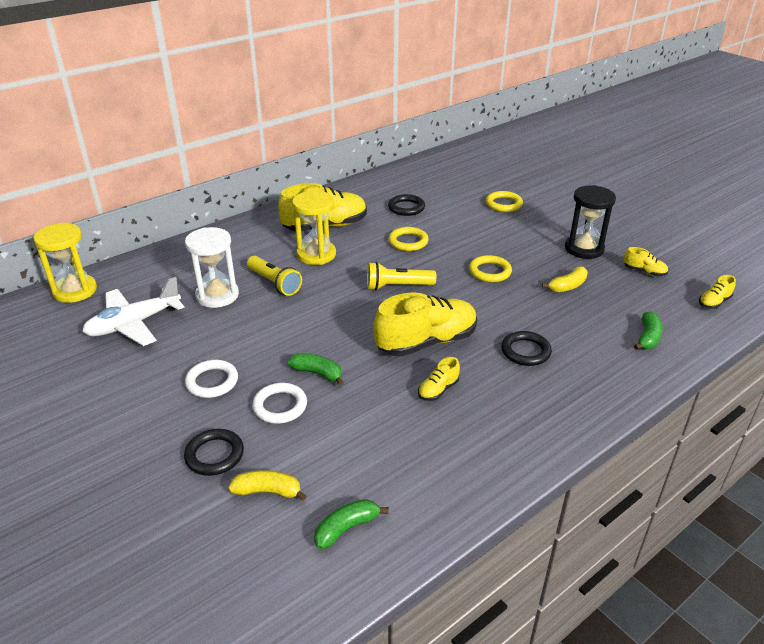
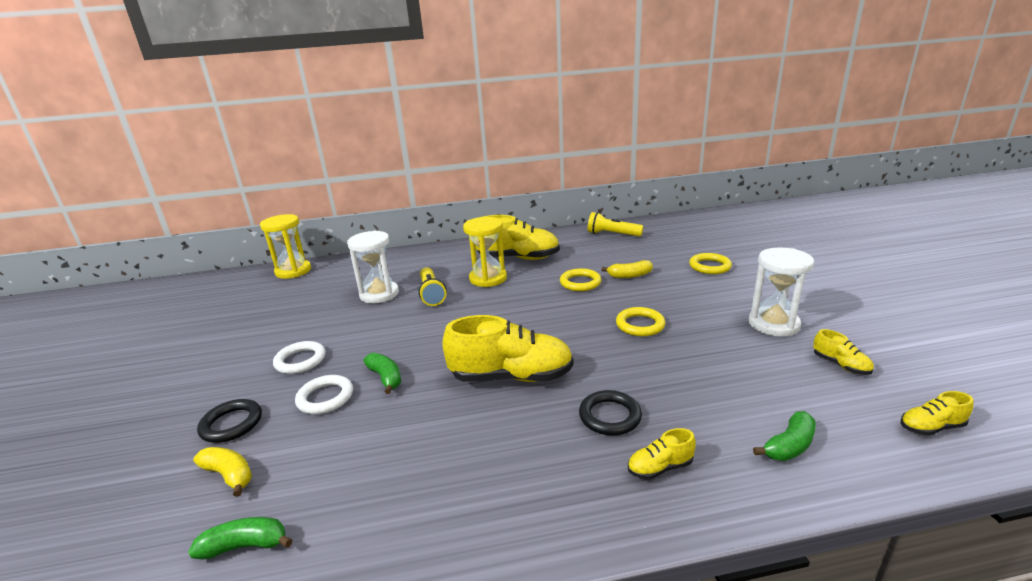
camera: 30 degrees right, 10 degrees down
white plane [82,277,185,346] -> none
yellow flashlight [367,262,436,290] -> yellow flashlight moved to [588,212,644,237]
black ring [388,194,425,216] -> none
yellow shoe [418,357,460,401] -> yellow shoe moved to [628,428,696,480]
yellow banana [542,266,588,293] -> yellow banana moved to [601,260,653,278]
black hourglass [565,185,616,259] -> white hourglass [749,248,815,336]

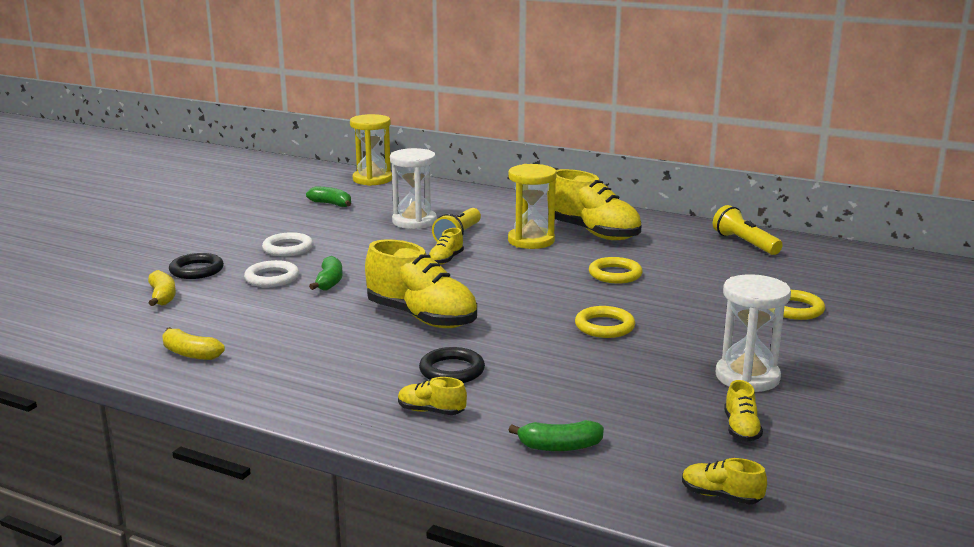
camera: 35 degrees right, 5 degrees down
green banana [188,517,292,560] -> green banana moved to [306,186,351,207]
yellow banana [601,260,653,278] -> yellow banana moved to [162,327,225,360]
none -> yellow shoe [429,228,464,265]

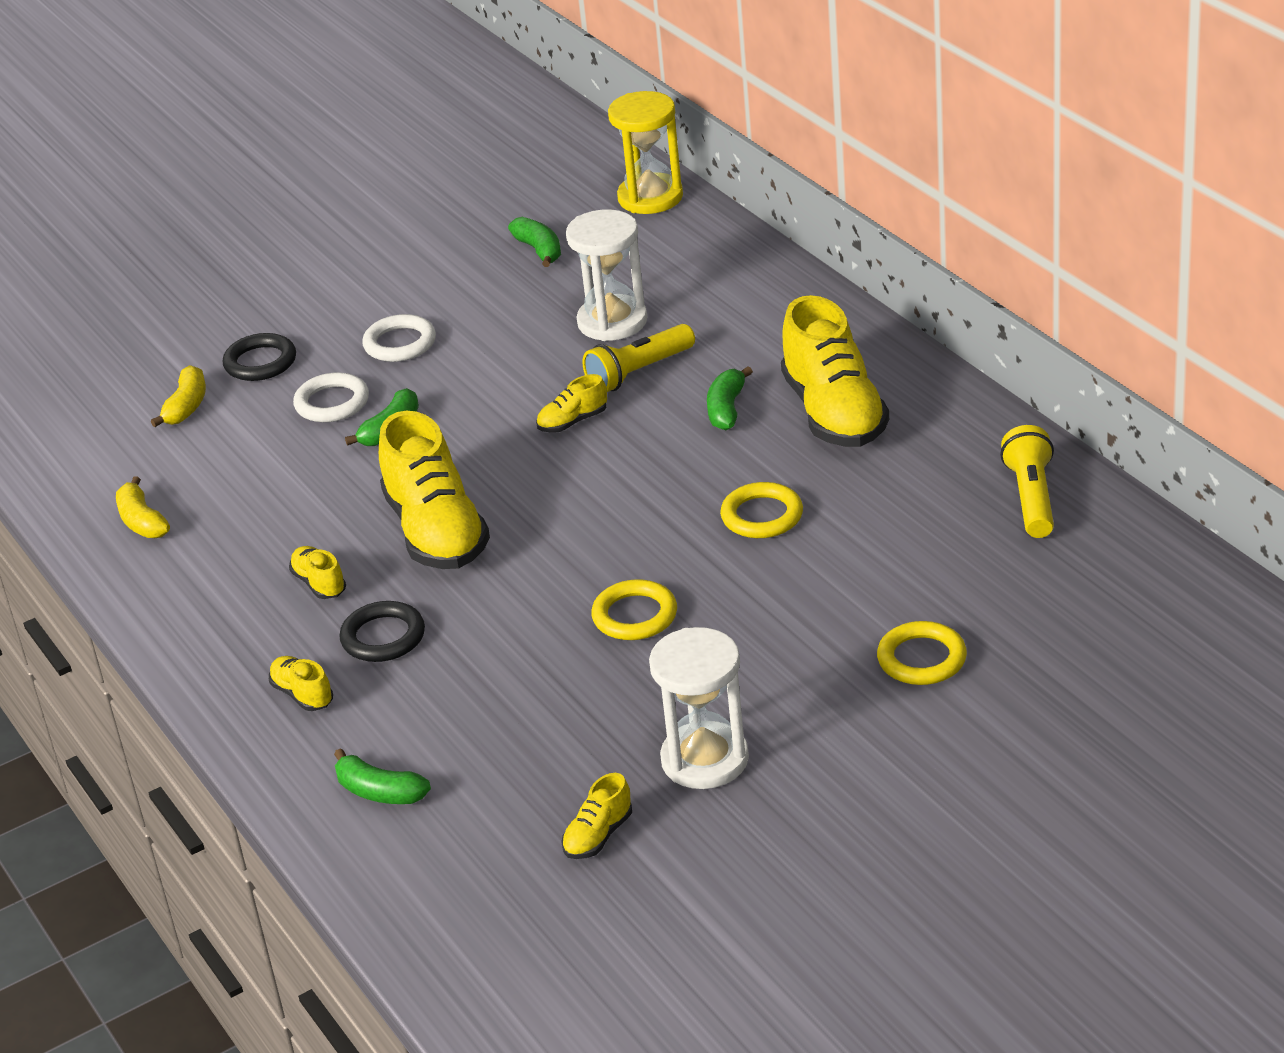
camera: 35 degrees right, 15 degrees up
yellow hourglass [508,164,557,249] -> green banana [707,366,753,430]
yellow shoe [682,458,767,505] -> yellow shoe moved to [289,546,346,599]

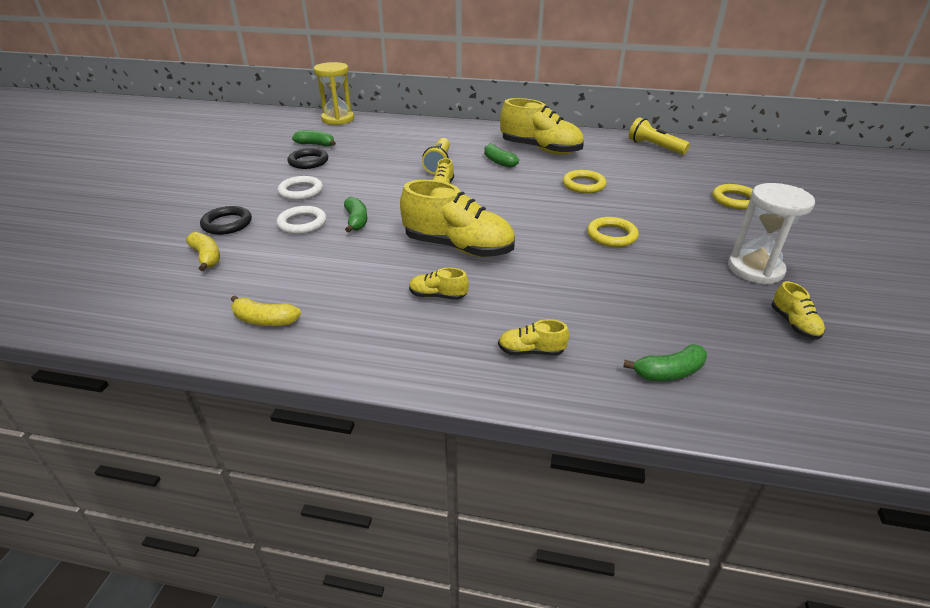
camera: 50 degrees left, 0 degrees up
black ring [339,601,425,662] -> black ring moved to [287,148,328,169]
white hourglass [566,209,647,341] -> none

